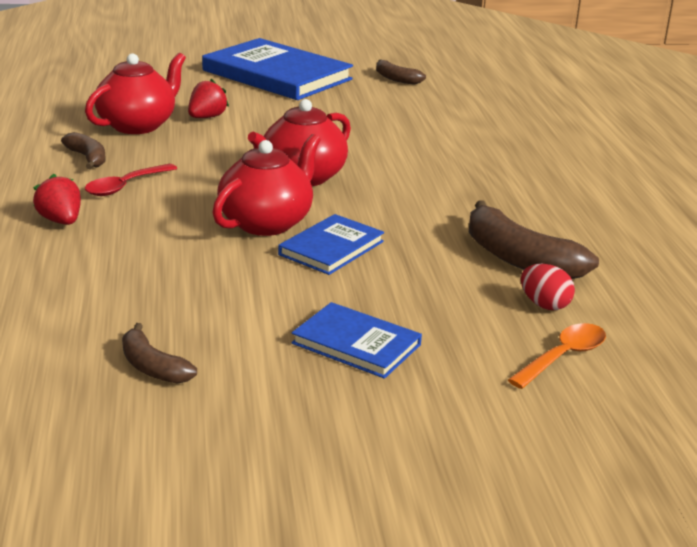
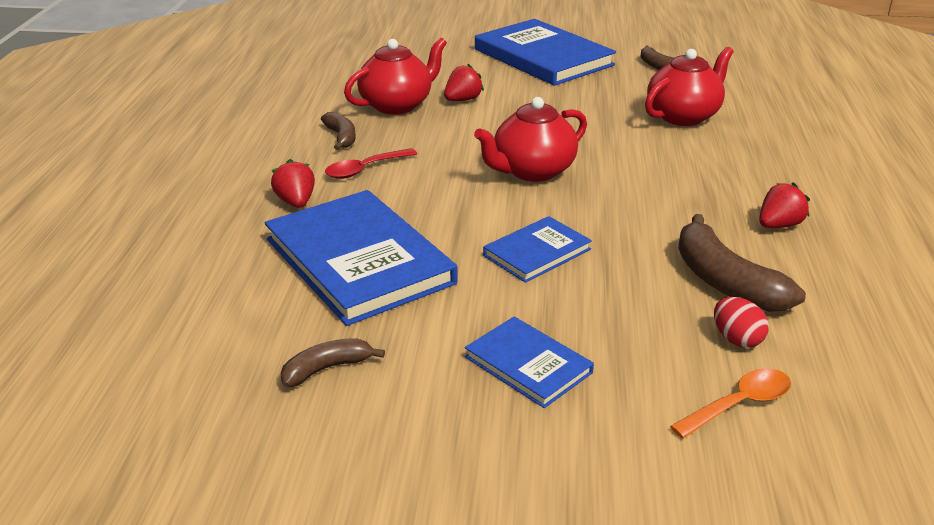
camera: 15 degrees right, 5 degrees up
brown banana [122,323,197,384] -> brown banana turned 90 degrees clockwise [280,338,385,387]
red teapot [212,134,321,236] -> red teapot moved to [645,47,734,126]
none -> blue book [265,190,458,326]
none -> red strawberry [759,182,810,228]

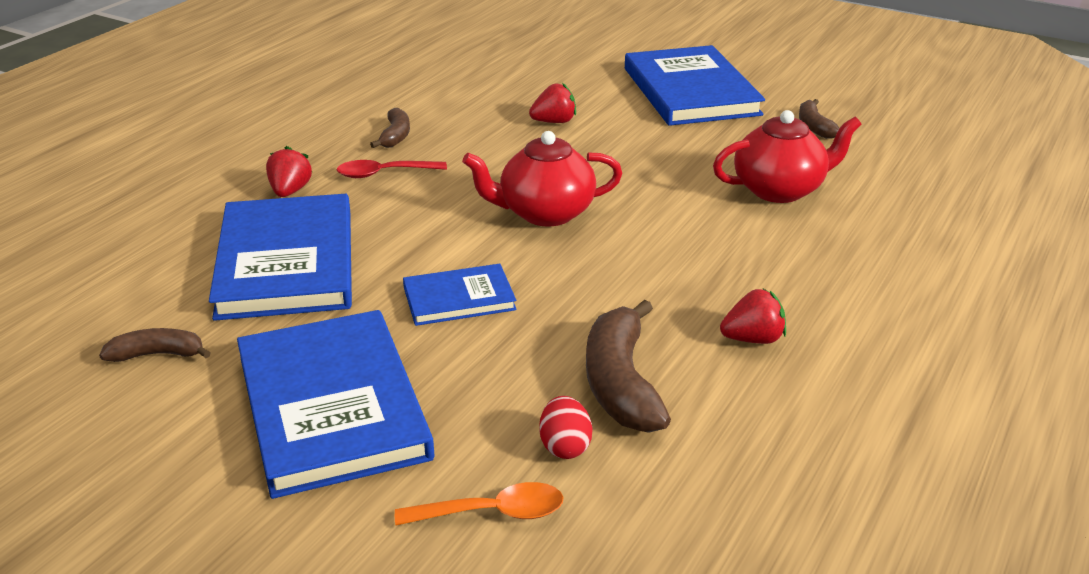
camera: 25 degrees right, 0 degrees up
red teapot [344,38,447,115] -> none
blue book [465,316,594,408] -> blue book [237,310,434,499], size x1.92

